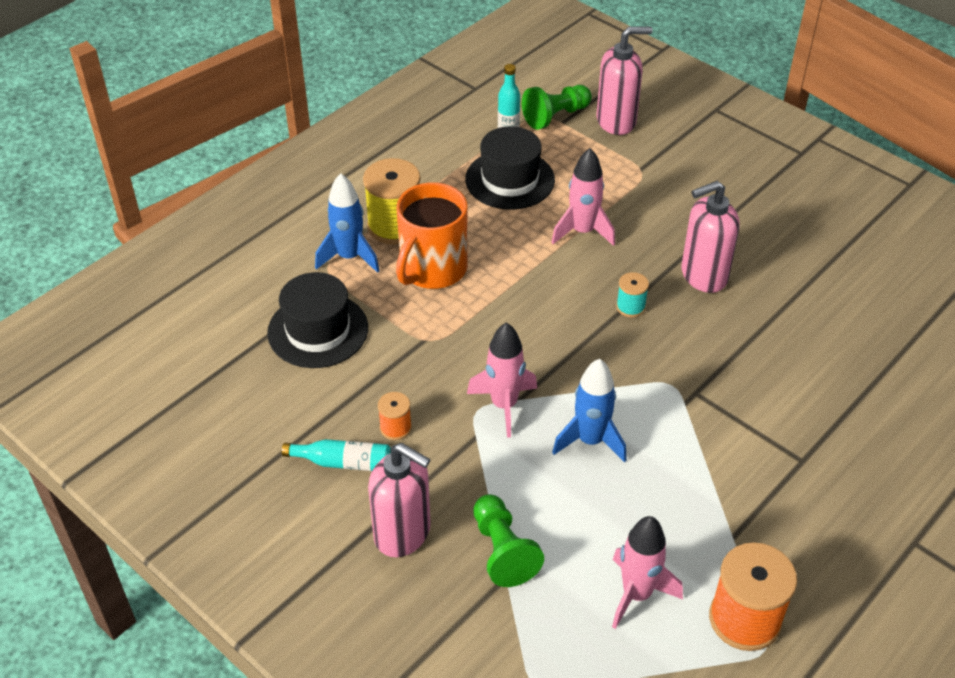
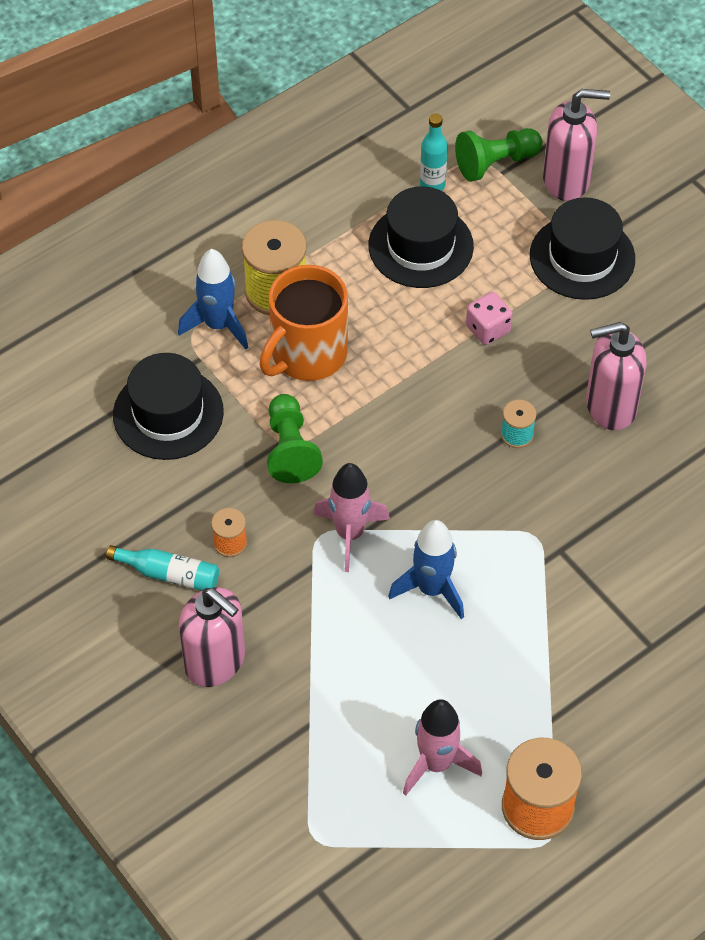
camera: 10 degrees right, 10 degrees up
green pawn [473,494,544,587] -> green pawn moved to [267,394,323,483]
pink rocket [551,148,615,246] -> pink dice [466,292,512,345]
none -> black hat [530,197,635,300]

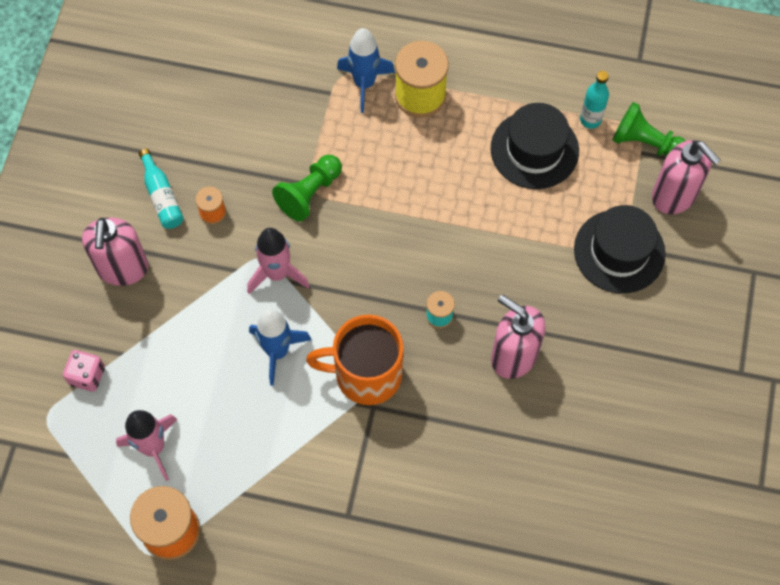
camera: 50 degrees right, 10 degrees up
black hat [113,353,224,460] -> none
orange mug [259,265,348,381] -> orange mug moved to [306,314,403,405]
pink dice [466,292,512,345] -> pink dice moved to [63,350,105,392]

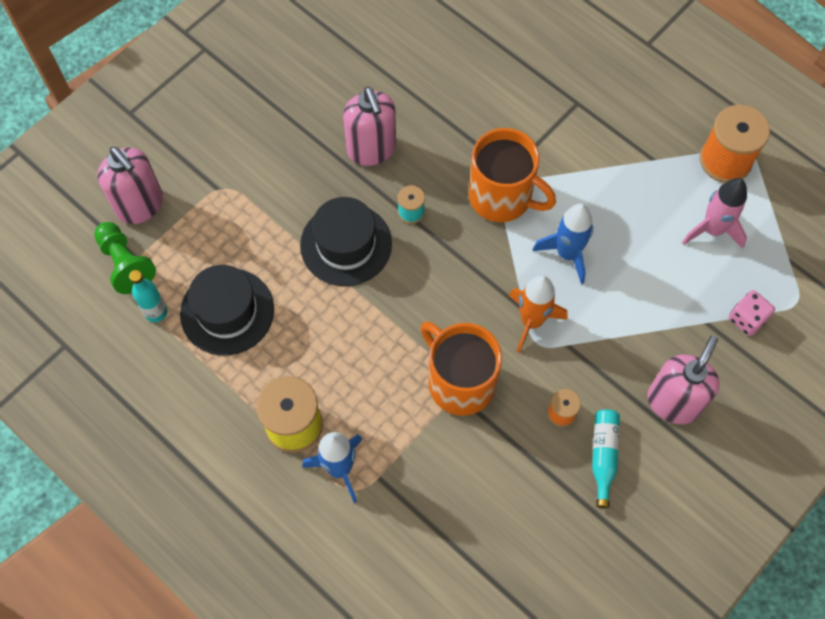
camera: 150 degrees left, 0 degrees up
pink rocket [247,228,310,294] -> orange rocket [509,275,568,353]
green pawn [272,155,342,222] -> orange mug [420,322,502,416]
black hat [574,205,666,294] -> black hat moved to [300,197,392,286]
pink soap dispenser [652,140,721,214] -> pink soap dispenser turned 150 degrees clockwise [97,147,163,224]

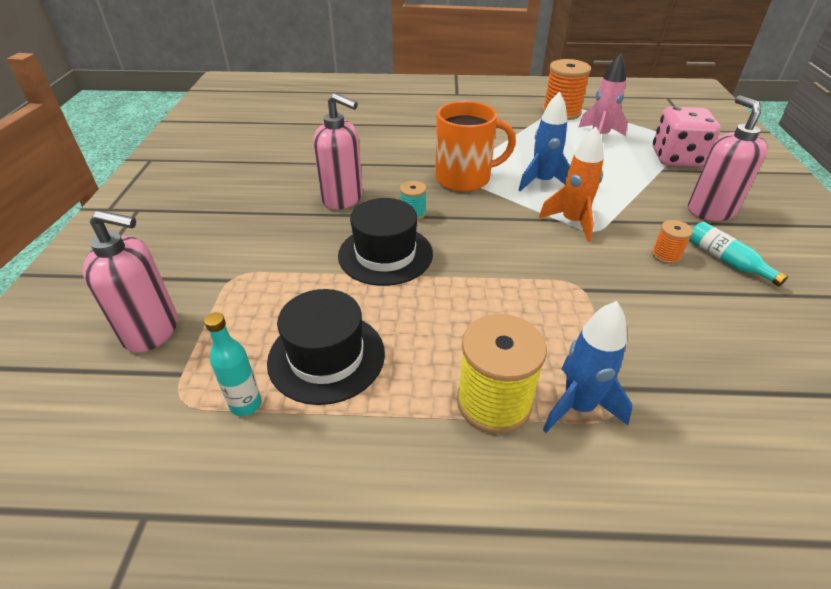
camera: 40 degrees left, 25 degrees down
green pawn [94,222,156,294] -> none
orange mug [420,322,502,416] -> none
pink dice [729,290,775,336] -> pink dice [653,107,721,167], size x1.83

